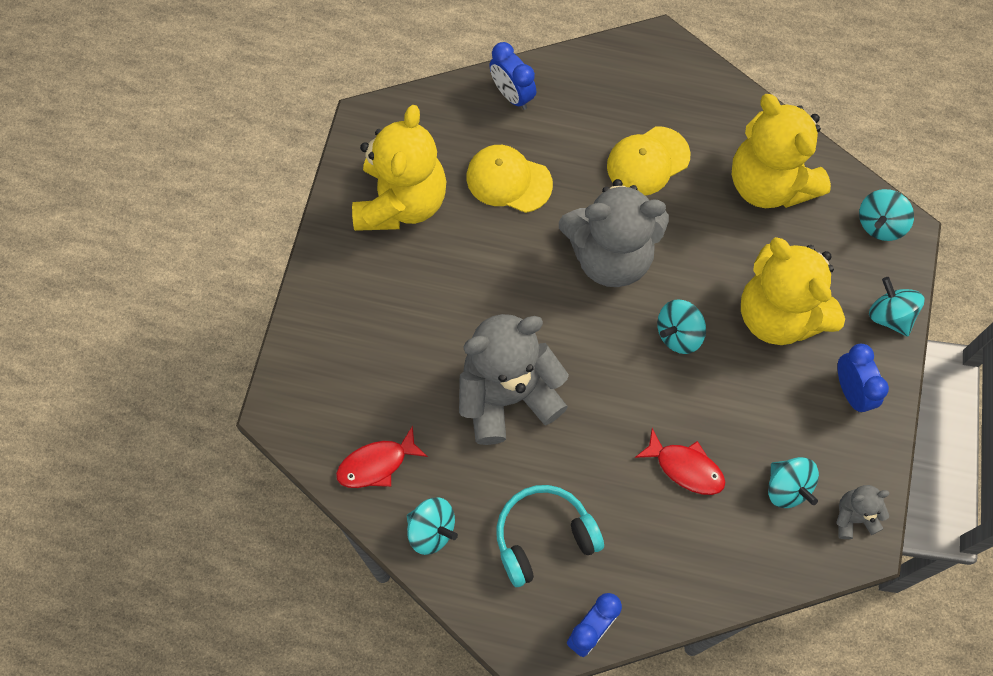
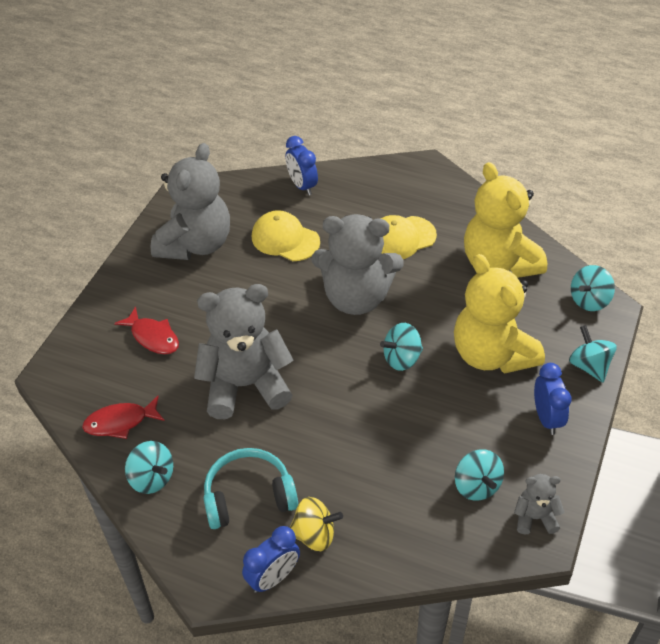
camera: 10 degrees right, 20 degrees down
yellow teddy bear [352,105,447,231] -> grey teddy bear [151,143,230,260]
red fish [635,428,726,495] -> red fish moved to [114,307,179,354]
none -> yellow spinning top [289,497,343,551]

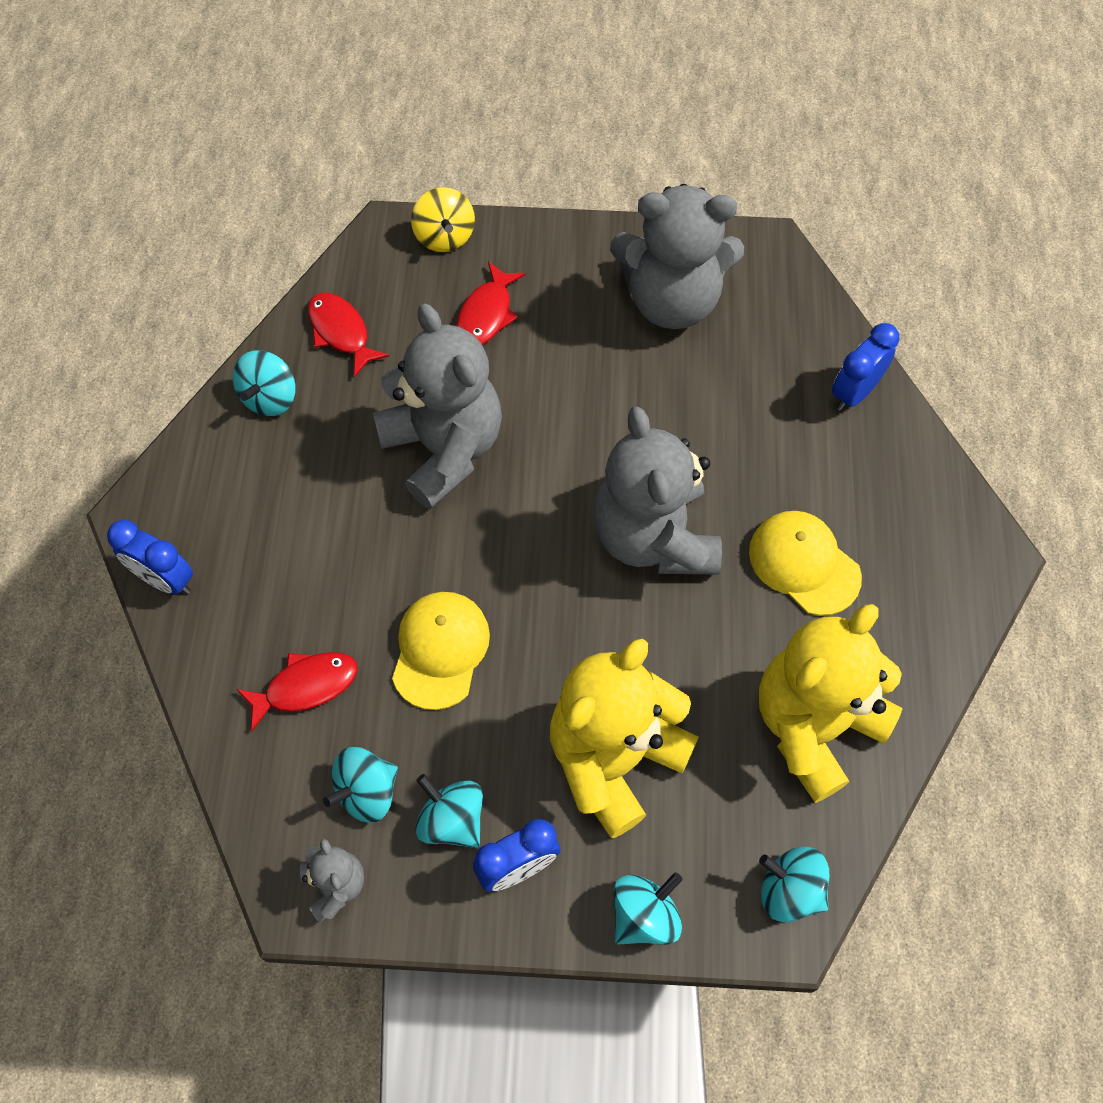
camera: 70 degrees right, 15 degrees up
turquoise headphones [203,448,298,529] -> none
yellow cap [252,210,320,261] -> yellow cap moved to [392,592,490,710]
yellow spinning top [289,497,343,551] -> yellow spinning top moved to [411,187,475,252]
turquoise spinning top [380,323,423,371] -> turquoise spinning top moved to [415,774,483,848]
none -> red fish [236,652,358,731]

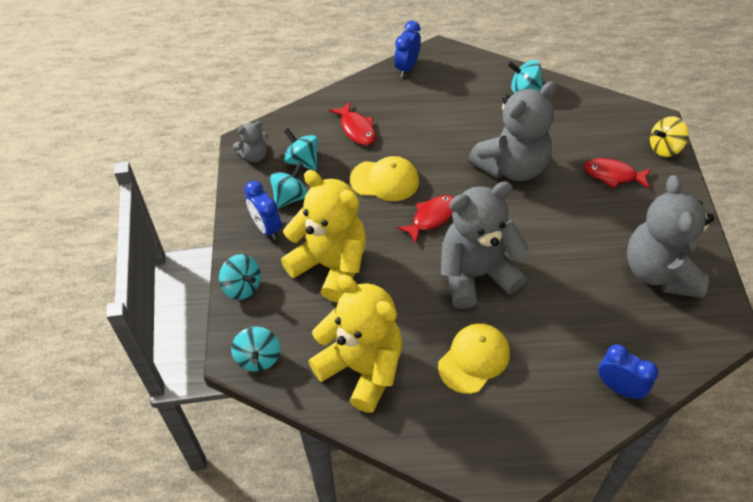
camera: 85 degrees right, 10 degrees down
red fish [308,292,389,377] -> red fish moved to [397,195,454,244]
turquoise spinning top [759,847,829,922] -> turquoise spinning top turned 150 degrees clockwise [231,327,280,371]

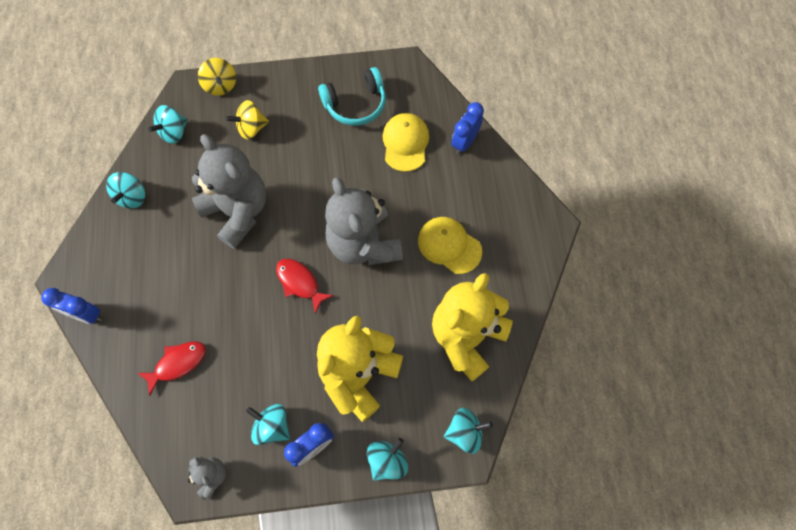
camera: 95 degrees left, 15 degrees up
turquoise spinning top [284,128,318,171] -> turquoise spinning top moved to [148,105,187,144]
yellow cap [350,156,419,201] -> yellow cap moved to [383,113,429,172]
red fish [584,158,651,189] -> yellow spinning top [226,100,269,140]
grey teddy bear [627,175,714,298] -> turquoise headphones [318,67,386,126]

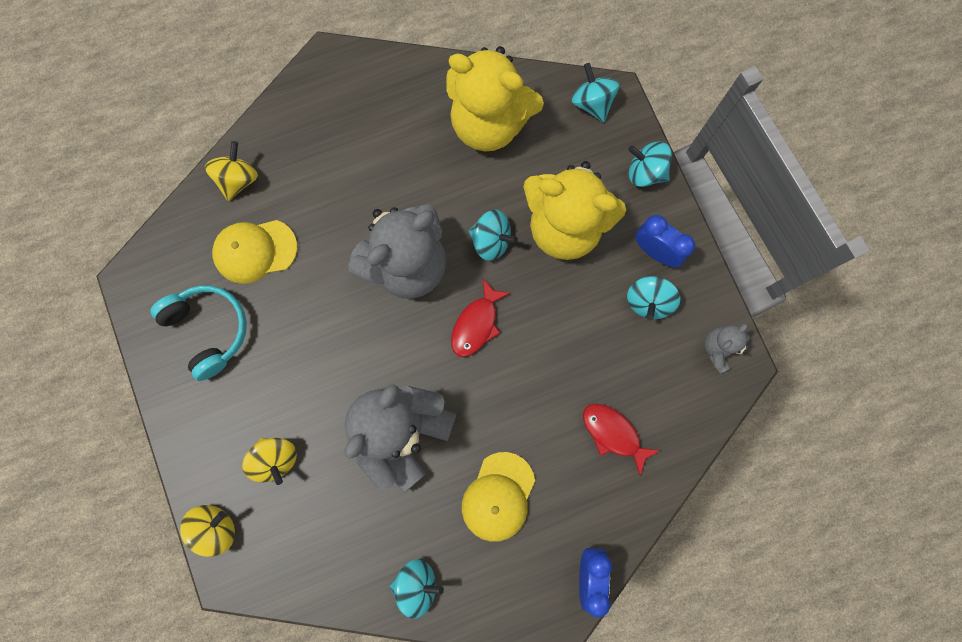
camera: 105 degrees left, 10 degrees up
turquoise spinning top [148,105,187,144] -> turquoise spinning top moved to [469,210,518,261]
yellow cap [418,217,482,274] -> yellow cap moved to [462,452,535,542]
blue clock [451,102,484,154] -> yellow spinning top [205,141,258,201]

